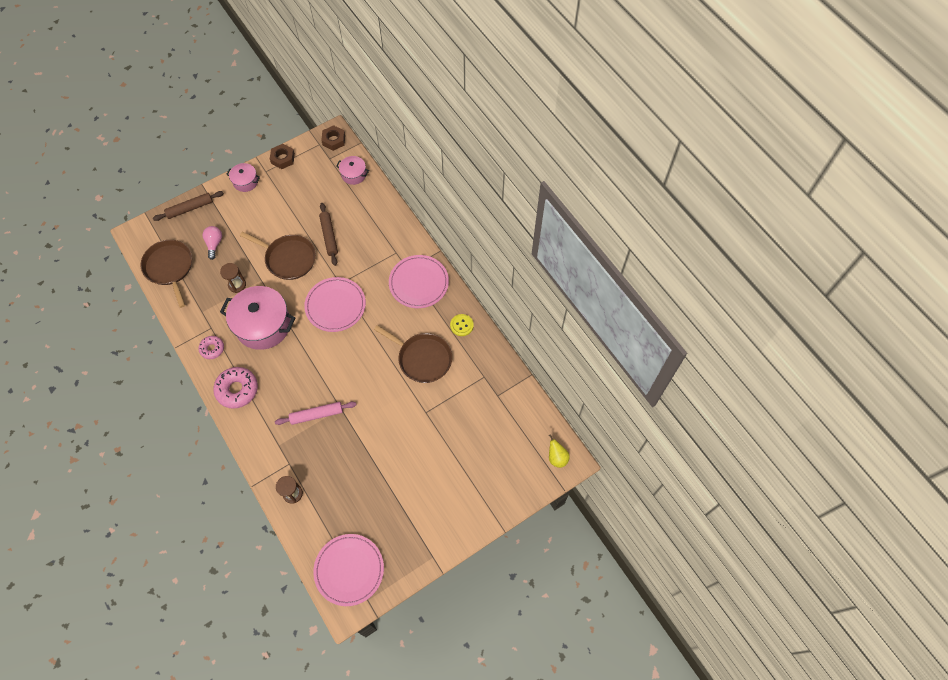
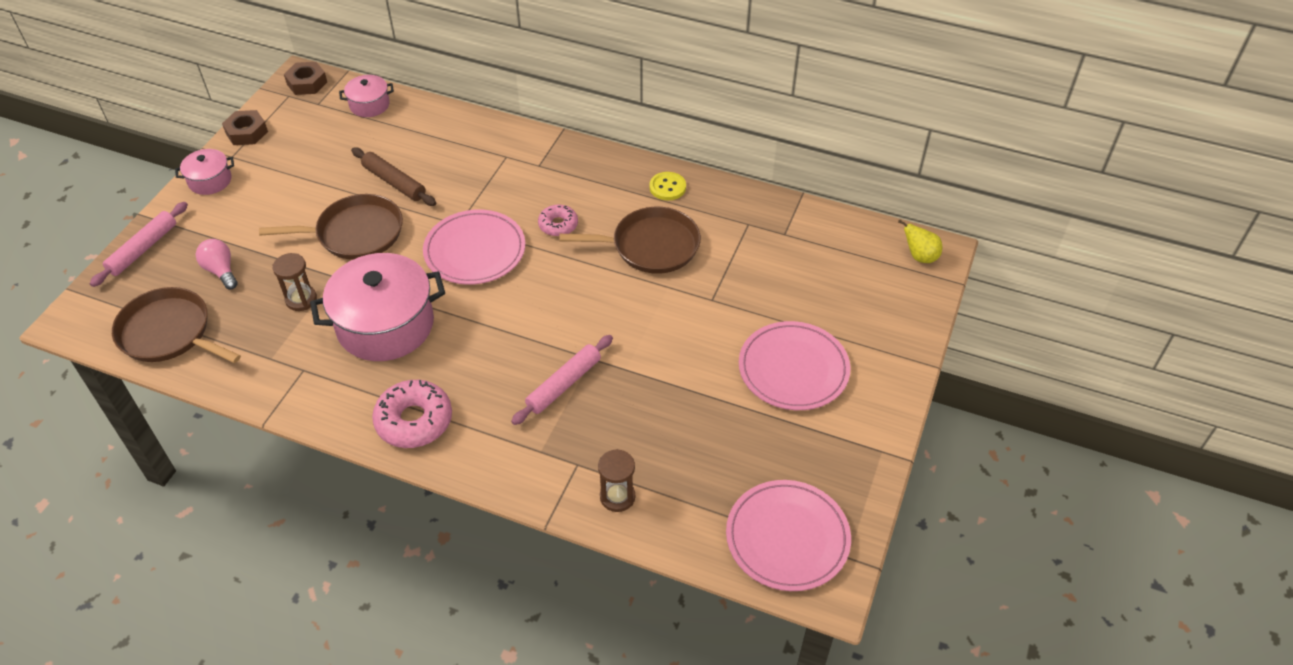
camera: 35 degrees left, 15 degrees down
brown rolling pin [153,191,224,221] -> pink rolling pin [90,202,188,287]
pink donut [198,336,224,359] -> pink donut moved to [538,205,578,236]
pink plate [389,255,449,308] -> pink plate moved to [739,321,851,410]

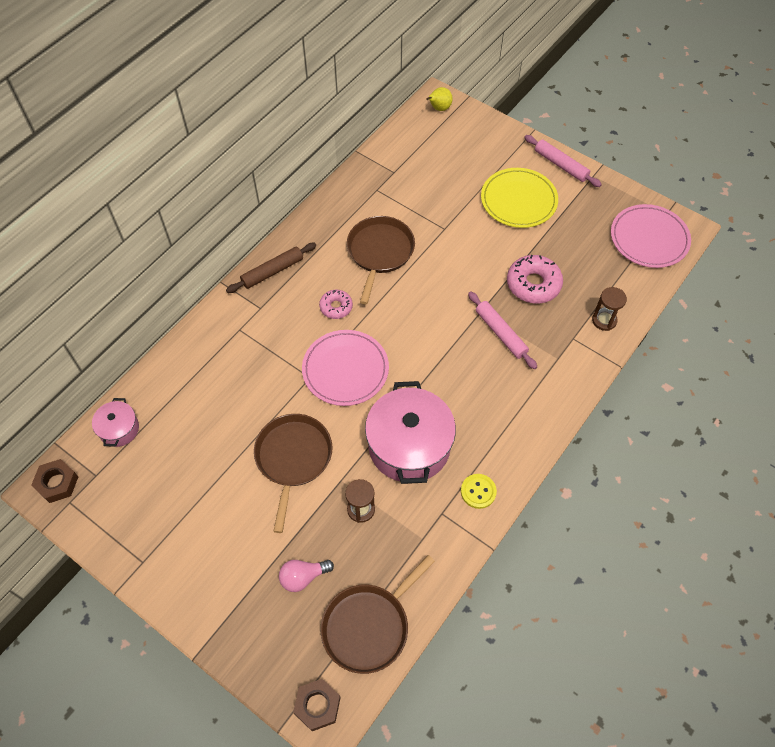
camera: 75 degrees left, 10 degrees up
pink rolling pin [90,202,188,287] -> pink rolling pin moved to [524,135,602,187]
pink pot [175,149,234,195] -> none
brown nut [222,110,268,145] -> brown nut moved to [293,679,341,731]
brown rolling pin [351,147,436,206] -> brown rolling pin moved to [226,243,316,293]
pink donut [372,380,452,448] -> pink donut moved to [507,255,563,304]
yellow button [649,172,686,200] -> yellow button moved to [461,474,497,509]
pink plate [739,321,851,410] -> yellow plate [481,168,558,228]

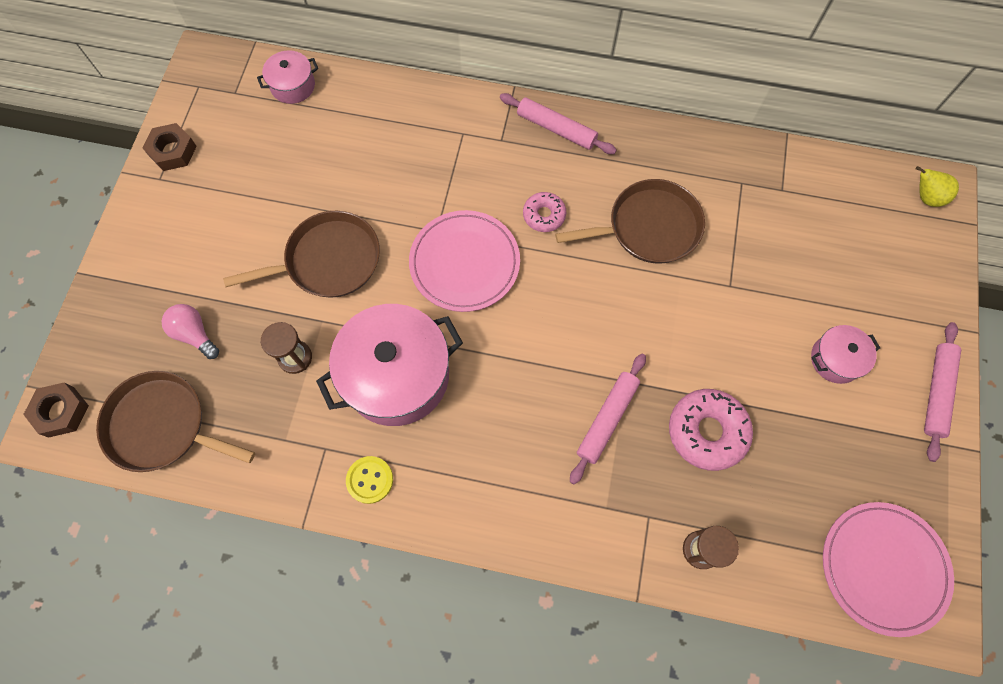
camera: 65 degrees right, 10 degrees up
brown nut [31,459,78,503] -> brown nut moved to [143,123,197,171]
brown rolling pin [226,243,316,293] -> pink rolling pin [500,93,617,154]
yellow plate [481,168,558,228] -> pink pot [811,325,880,384]

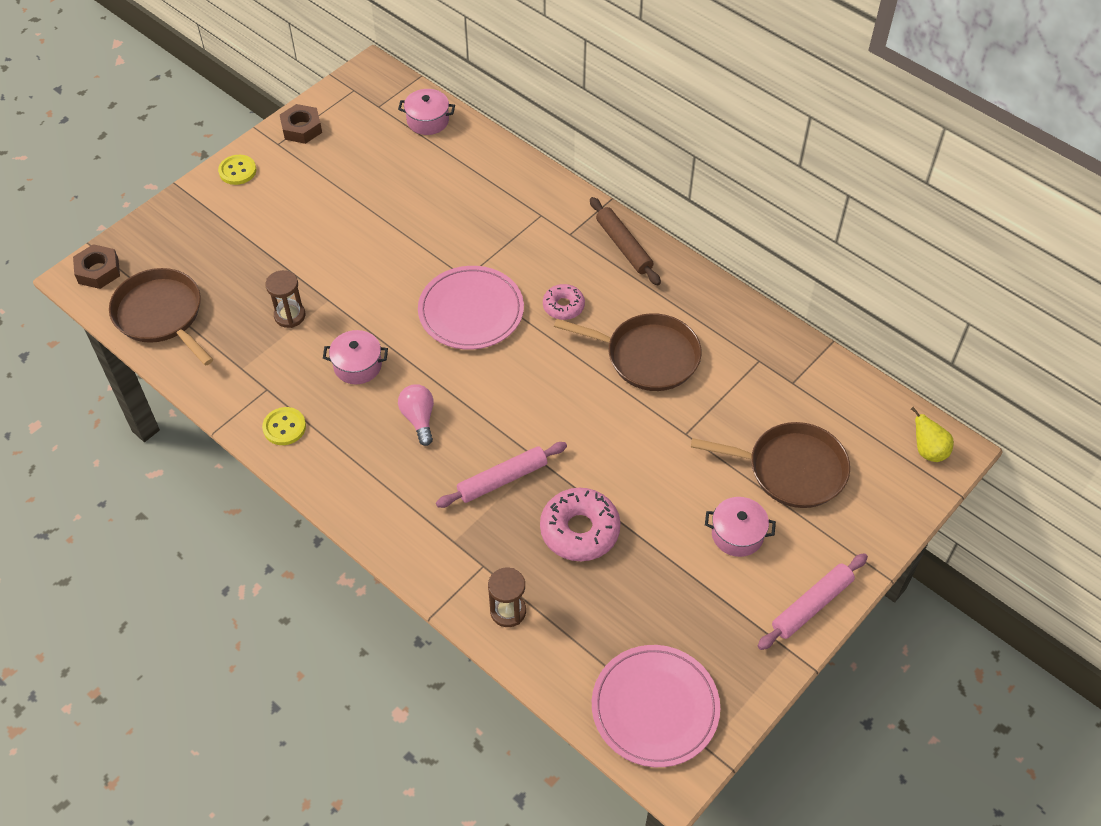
camera: 30 degrees right, 15 degrees down
pink light bulb [162,304,219,359] -> pink light bulb moved to [398,384,434,446]
brown pan [223,211,380,298] -> brown pan moved to [691,422,850,508]
pink pot [316,304,463,426] -> pink pot [323,330,388,384], size x0.49
pink rolling pin [500,93,617,154] -> brown rolling pin [590,197,661,286]
none -> yellow button [218,155,256,185]

